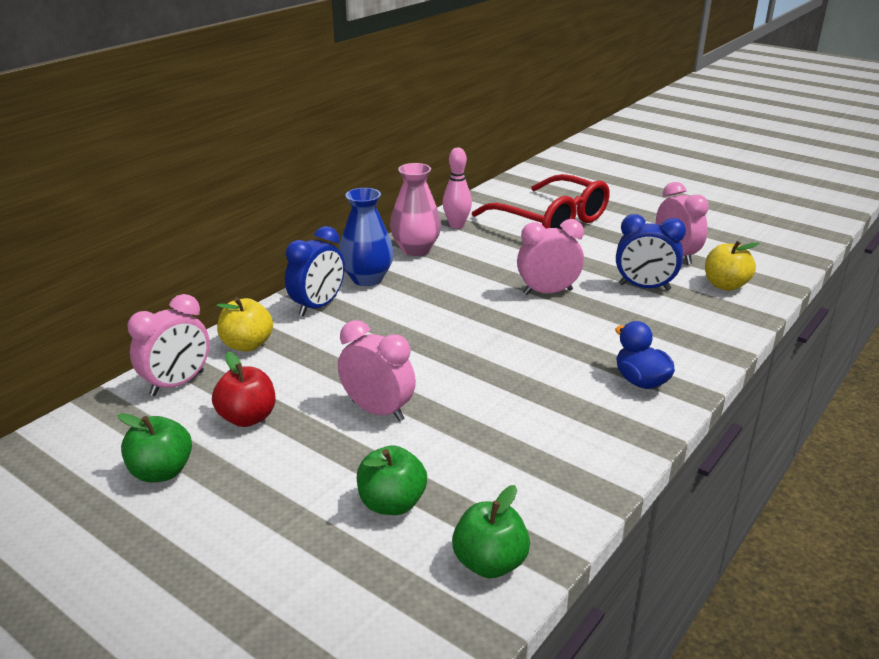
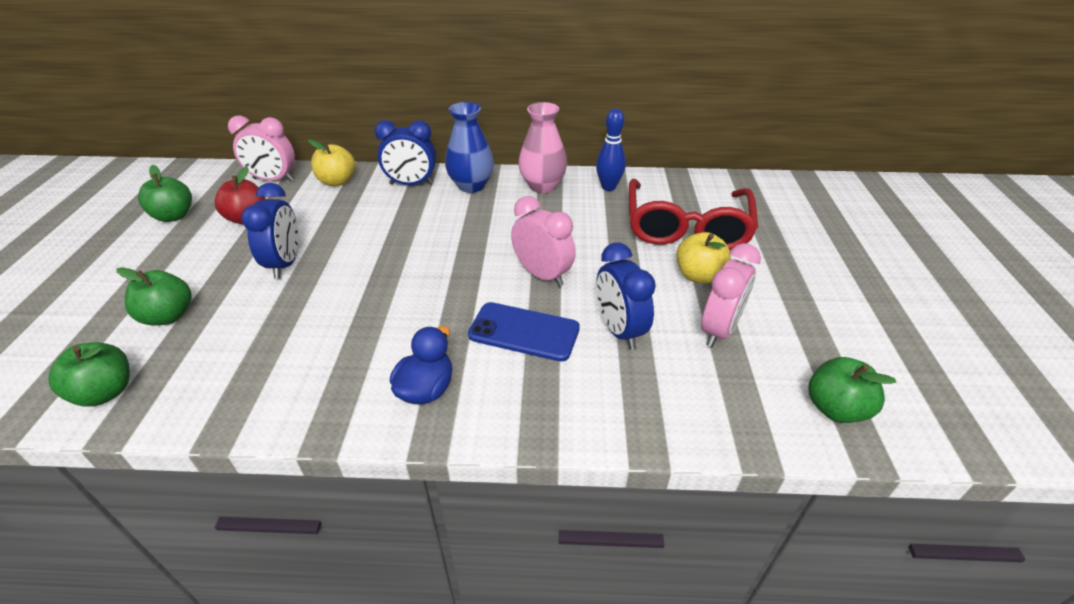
camera: 55 degrees right, 10 degrees up
pink clock [338,320,416,422] -> blue clock [241,183,299,279]
pink bowling pin [443,147,472,229] -> blue bowling pin [596,109,626,191]
yellow apple [705,241,760,291] -> yellow apple moved to [676,232,731,284]
none -> blue phone [468,302,580,362]
none -> green apple [808,357,896,423]

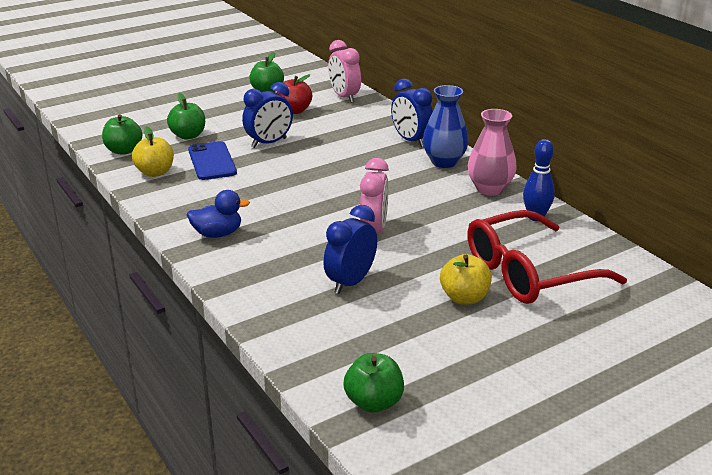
camera: 55 degrees right, 10 degrees down
yellow apple [308,139,355,186] -> yellow apple moved to [132,126,174,177]
blue phone [468,302,580,362] -> blue phone moved to [188,141,237,180]
pink clock [701,243,761,347] -> none

